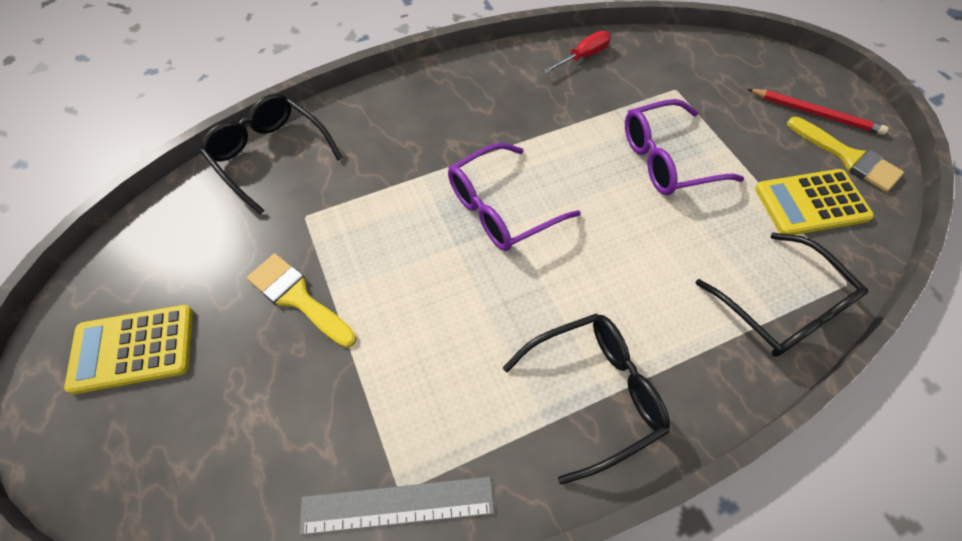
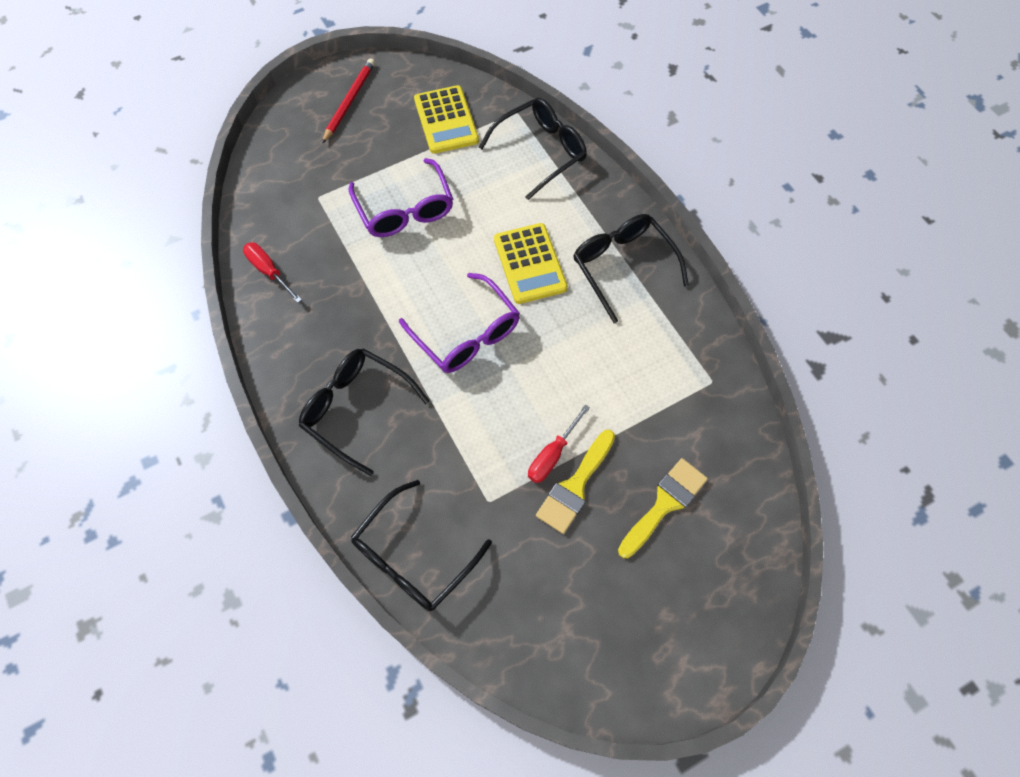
camera: 95 degrees left, 5 degrees up
yellow calculator [64,305,193,394] -> yellow calculator moved to [494,223,568,304]
grey ruler [299,477,494,535] -> none
yellow brush [787,117,904,192] -> yellow brush moved to [618,458,708,558]
none -> black glasses [299,348,429,476]
none -> red screwdriver [528,405,590,483]

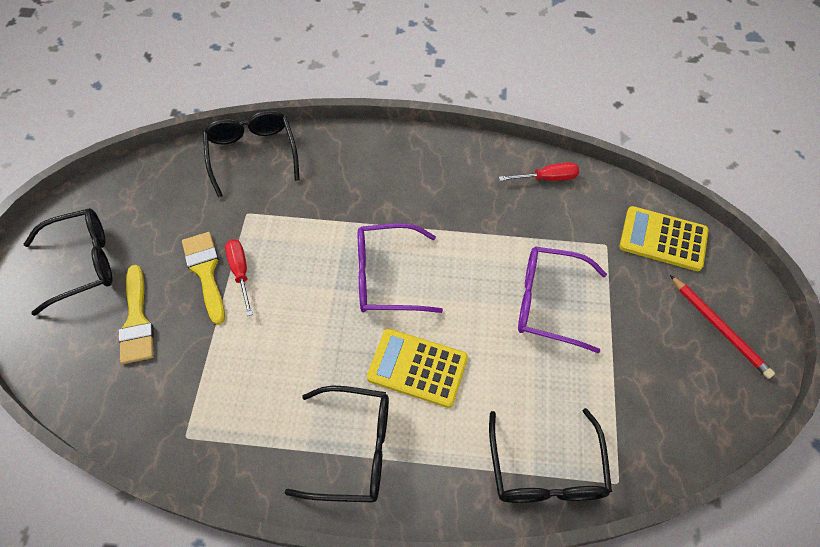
camera: 125 degrees right, 5 degrees down
black glasses [299,348,429,476] -> black glasses moved to [24,208,113,316]
yellow calculator [414,85,479,154] -> yellow calculator moved to [620,206,709,271]

